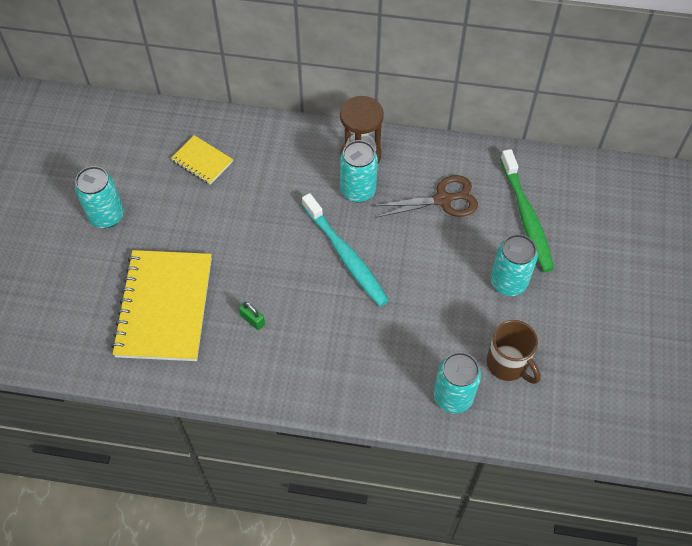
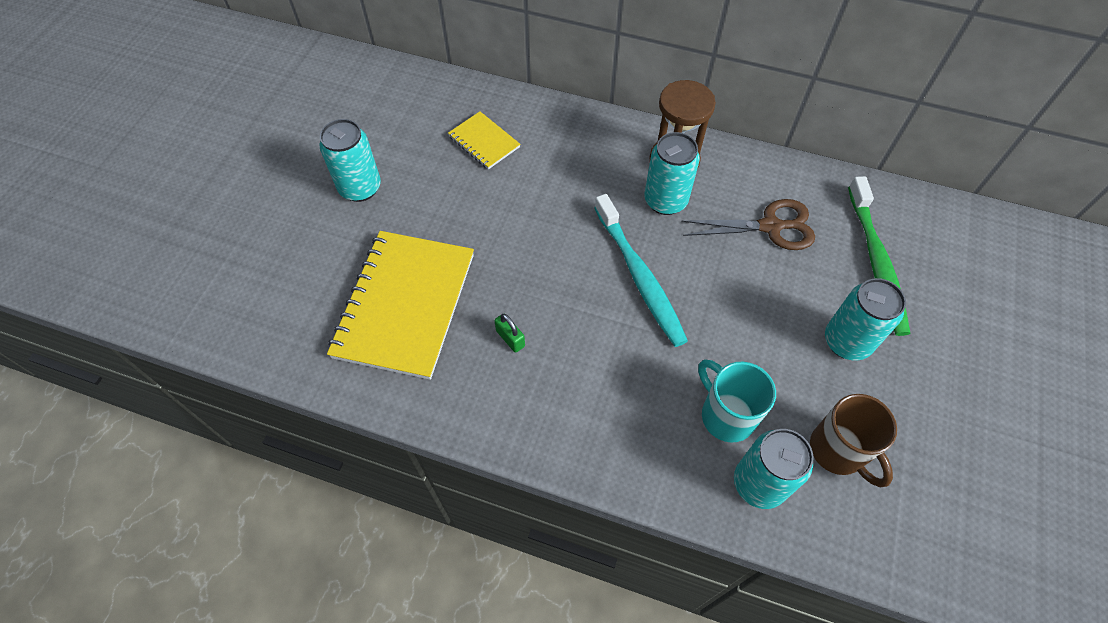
camera: 10 degrees right, 0 degrees up
none -> turquoise mug [698,359,776,443]

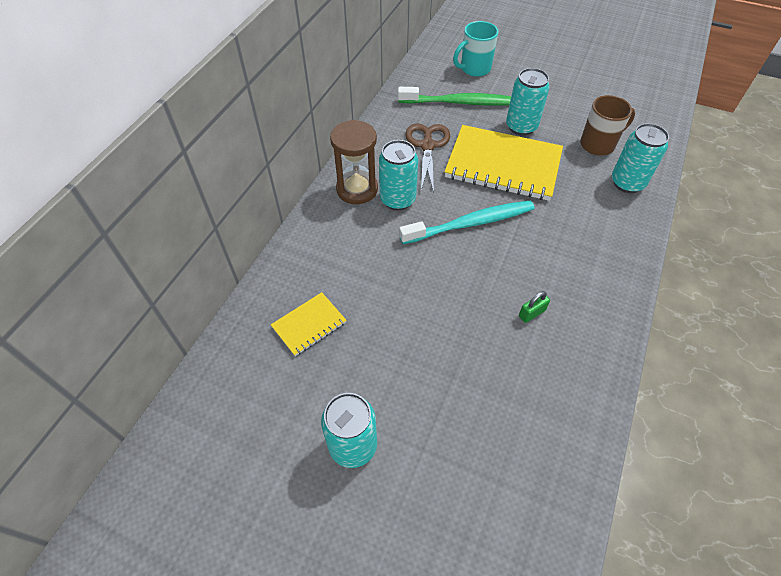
camera: 85 degrees left, 5 degrees down
yellow notebook [327,231,474,380] -> yellow notebook moved to [444,125,563,201]
turquoise mug [698,359,776,443] -> turquoise mug moved to [453,21,498,77]

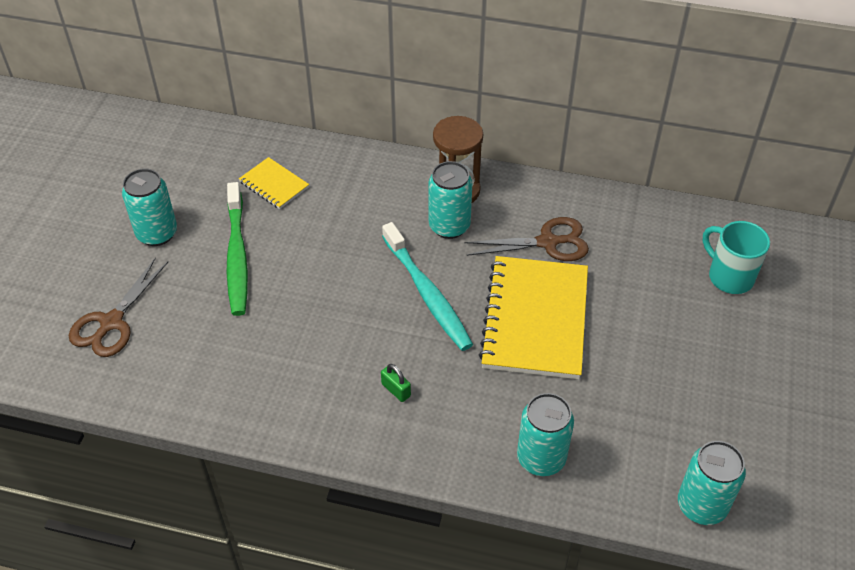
camera: 80 degrees right, 5 degrees down
green toothbrush [398,87,511,106] -> green toothbrush moved to [227,182,248,316]
turquoise can [506,68,550,136] -> turquoise can moved to [678,441,746,525]
green padlock [519,291,550,323] -> green padlock moved to [381,364,411,402]
brown mug [580,95,635,156] -> none
none -> brown scissors [69,257,168,357]

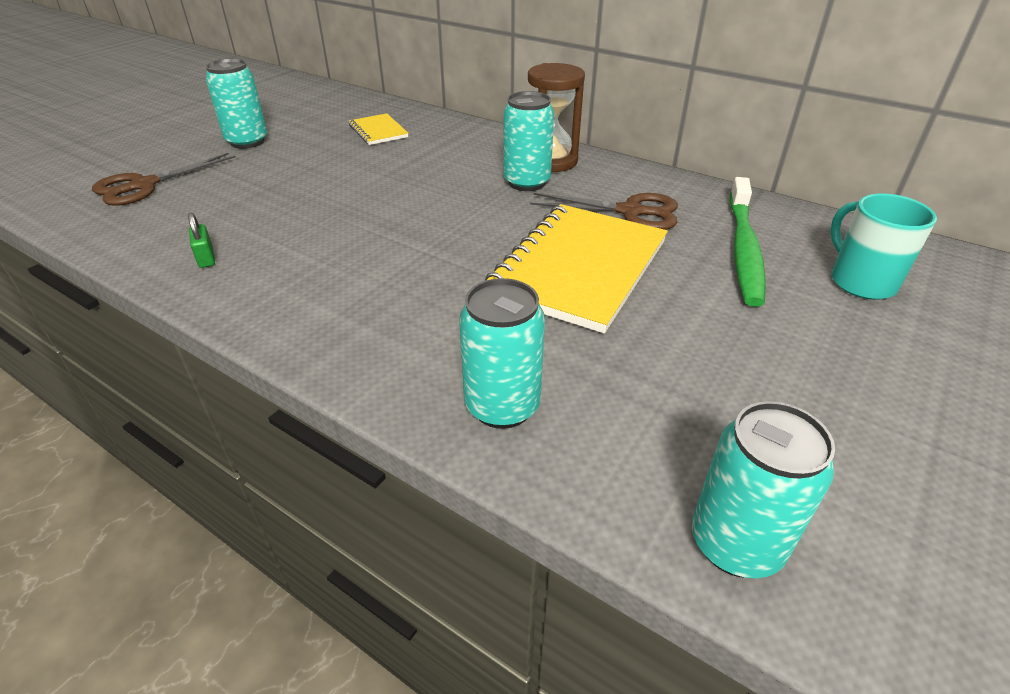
camera: 20 degrees right, 10 degrees down
green toothbrush [227,182,248,316] -> green toothbrush moved to [730,177,766,307]
green padlock [381,364,411,402] -> green padlock moved to [188,213,215,268]
turquoise toothbrush [382,222,473,351] -> none

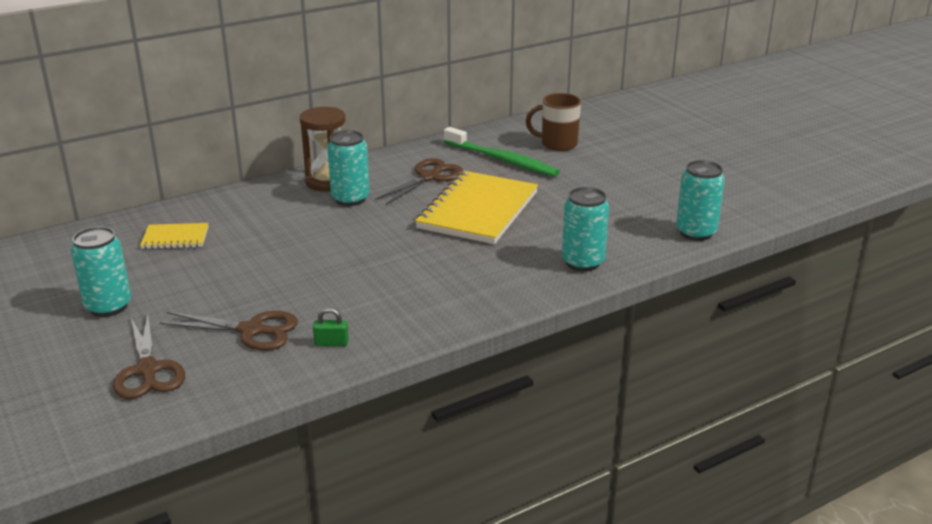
camera: 65 degrees left, 10 degrees down
yellow notebook [485,204,668,334] -> yellow notebook turned 60 degrees clockwise [415,171,538,244]
turquoise mug [831,194,937,300] -> brown mug [526,93,581,151]
none -> brown scissors [160,311,298,351]

